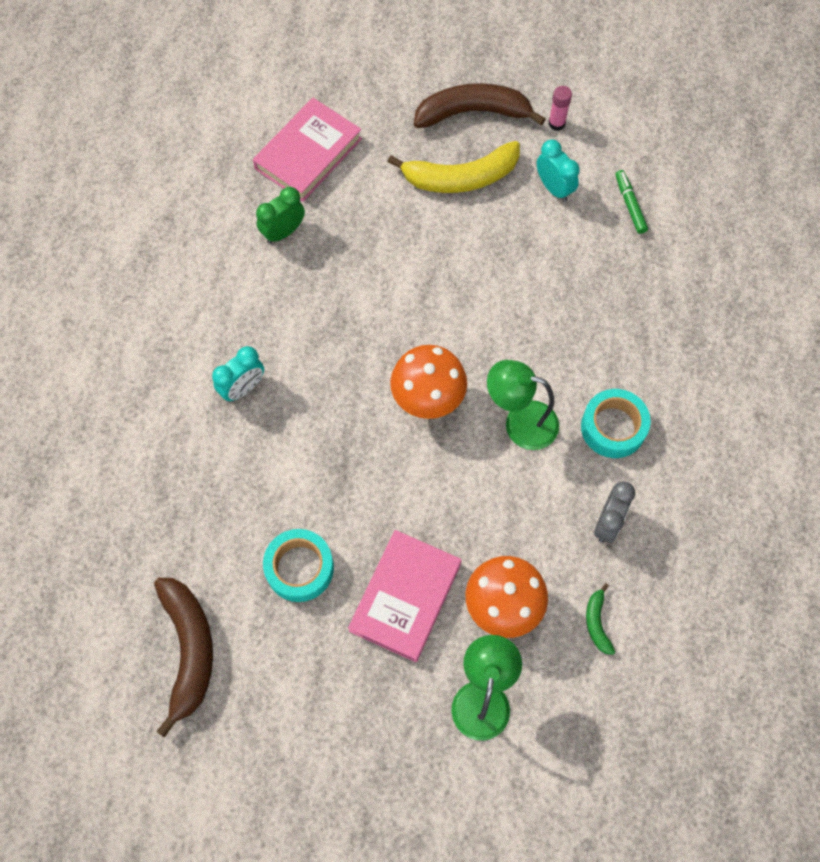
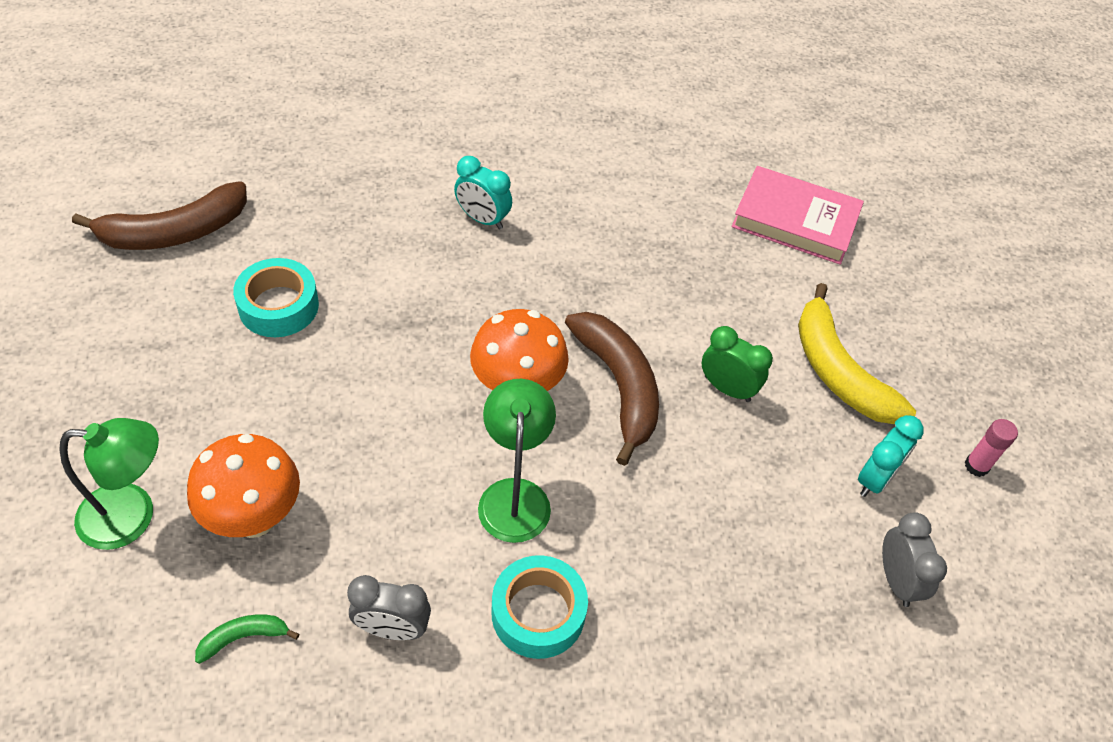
camera: 70 degrees right, 15 degrees down
green clock [256,187,305,244] -> green clock moved to [702,326,773,402]
pink book [348,530,462,662] -> none
brown banana [414,83,545,128] -> brown banana moved to [565,312,659,466]
green marker [615,170,648,234] -> grey clock [882,512,947,607]

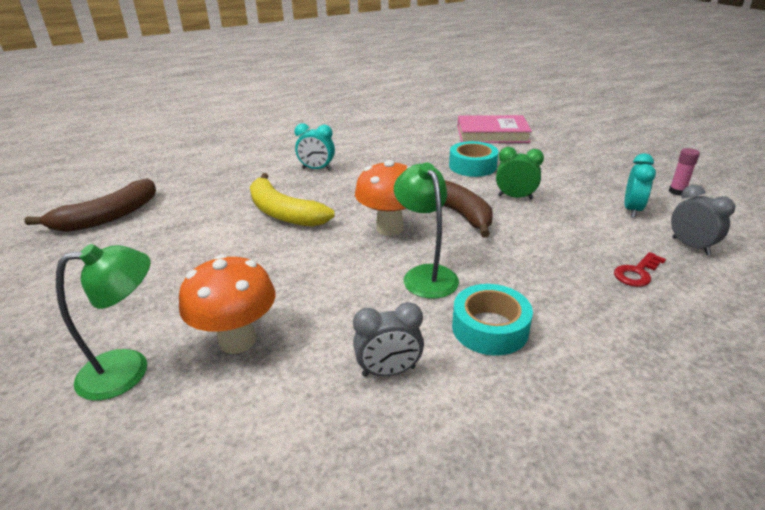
camera: 15 degrees left, 20 degrees down
green banana [195,614,299,664] -> none
turquoise tape [233,258,319,337] -> turquoise tape moved to [449,141,499,177]
yellow banana [798,283,916,424] -> yellow banana moved to [250,173,335,227]
none -> red key [614,252,666,287]

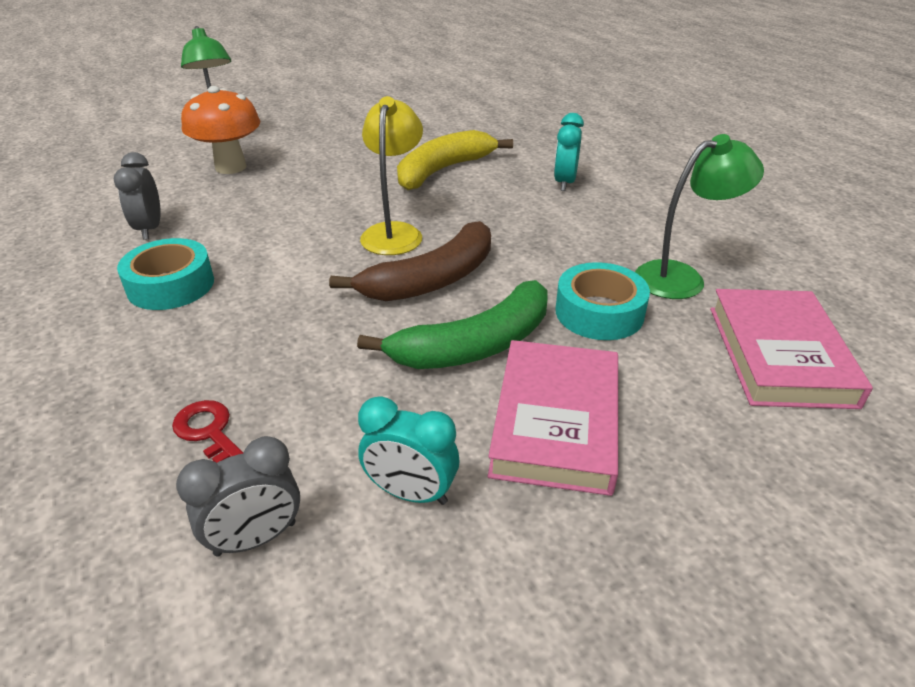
camera: 90 degrees right, 5 degrees up
brown banana [24,178,156,232] -> none
orange mushroom [355,160,411,236] -> yellow lamp [360,96,423,255]
green lamp [394,162,459,299] -> green lamp moved to [635,134,764,299]
green clock [496,147,544,199] -> green banana [357,280,547,369]
pink glue stick [669,148,700,196] -> none
none -> pink book [488,340,618,496]

